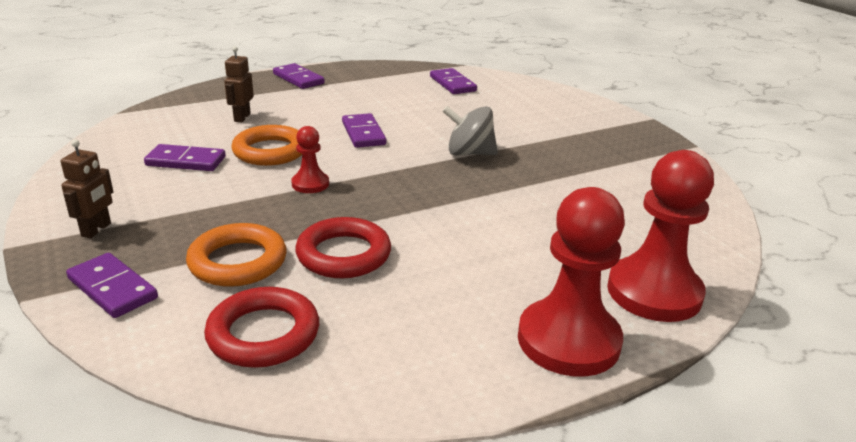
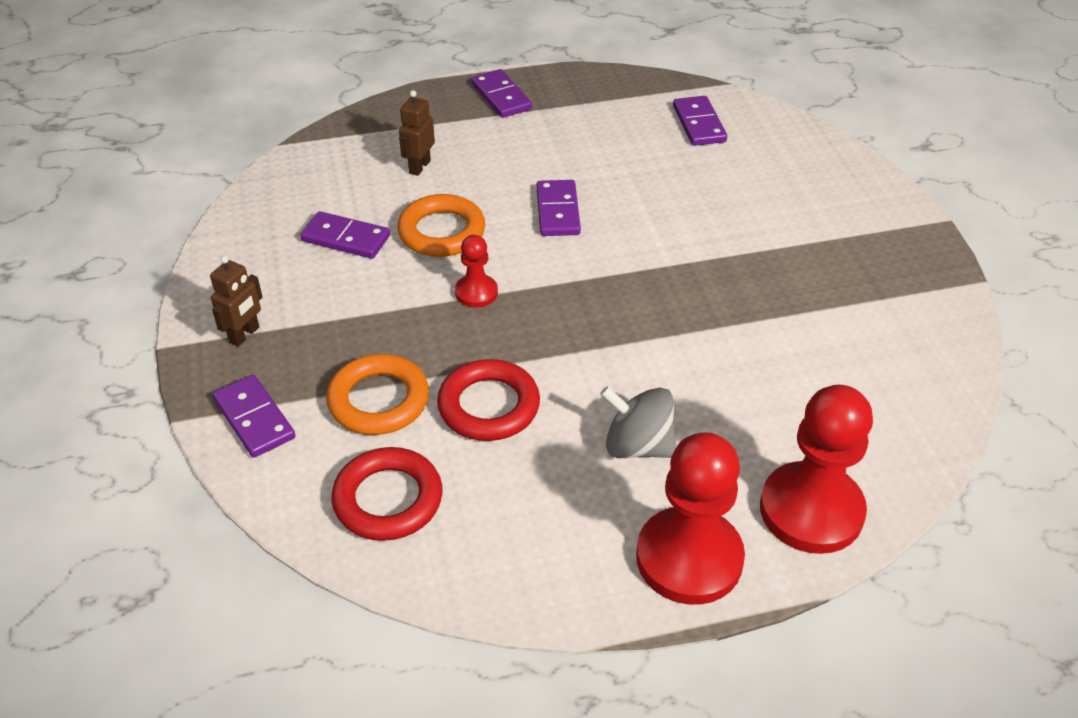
camera: 15 degrees right, 15 degrees up
grey spinning top [442,106,498,155] -> grey spinning top moved to [600,386,676,458]

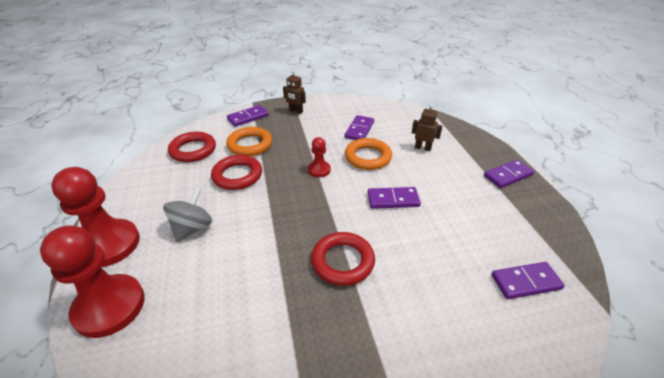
camera: 90 degrees right, 5 degrees down
none -> red ring [311,232,375,286]

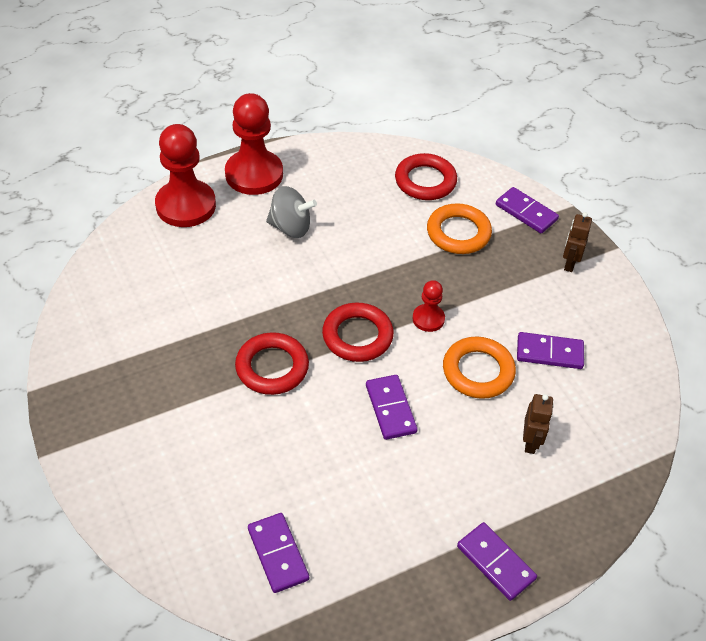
camera: 75 degrees right, 10 degrees up
red ring [211,155,262,190] -> red ring moved to [322,302,394,362]

